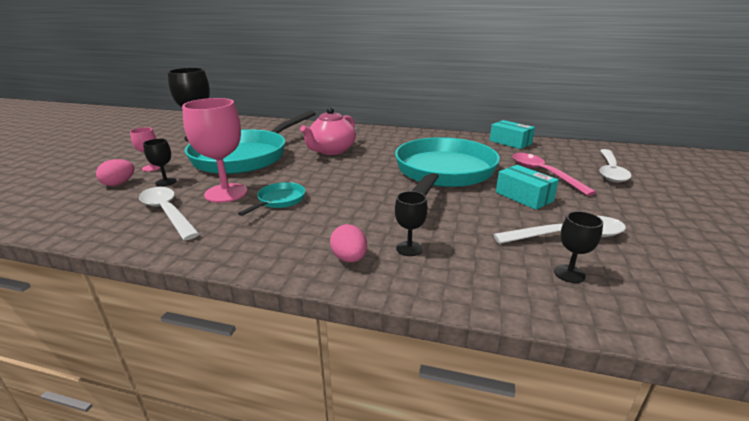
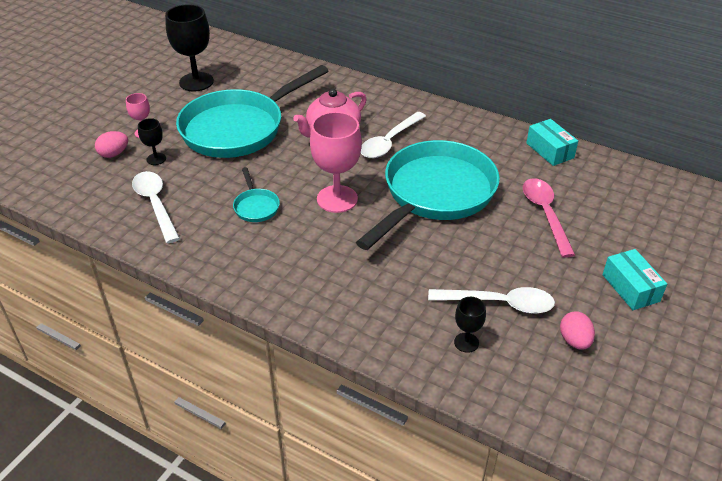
camera: 15 degrees right, 15 degrees up
pink goblet [182,98,248,203] -> pink goblet moved to [310,112,362,213]
turquoise pan [238,182,305,216] -> turquoise pan turned 120 degrees clockwise [233,167,280,222]
pink egg [330,224,367,262] -> pink egg moved to [560,311,595,350]
black goblet [395,191,428,256] -> none
turquoise box [496,165,559,210] -> turquoise box moved to [602,249,667,310]
white spoon [600,149,632,183] -> white spoon moved to [361,112,426,158]

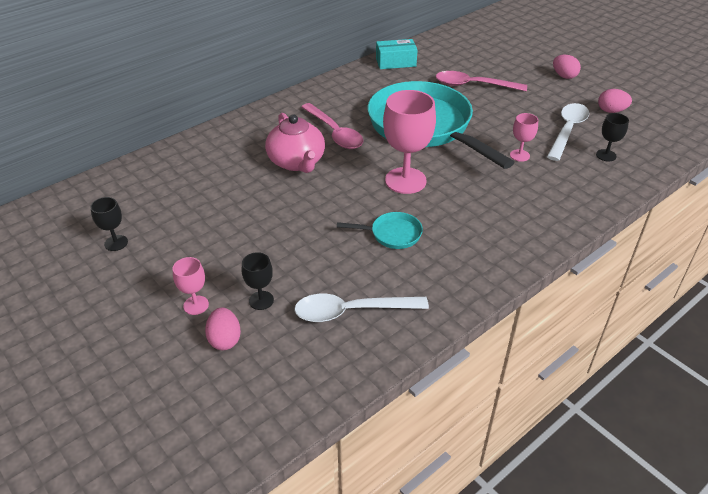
camera: 70 degrees left, 0 degrees up
black goblet [165,4,214,91] -> black goblet [90,197,128,251], size x0.50
turquoise pan [176,65,328,158] -> none
white spoon [361,112,426,158] -> pink spoon [301,103,363,149]
turquoise box [602,249,667,310] -> pink egg [553,54,581,79]
none -> pink goblet [510,113,538,162]

